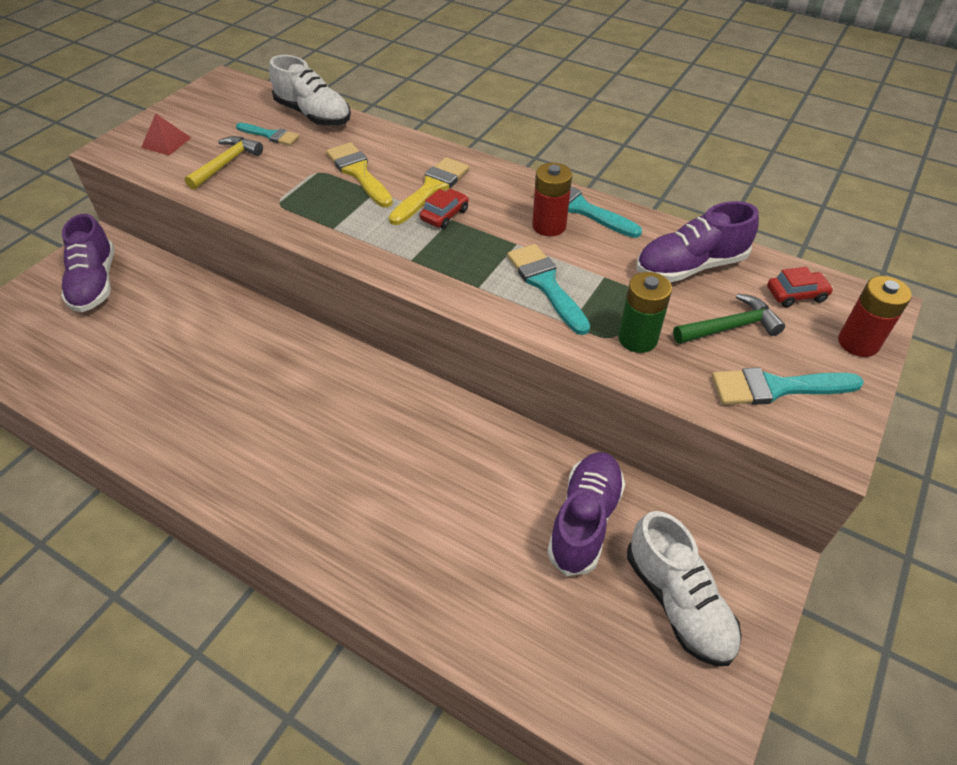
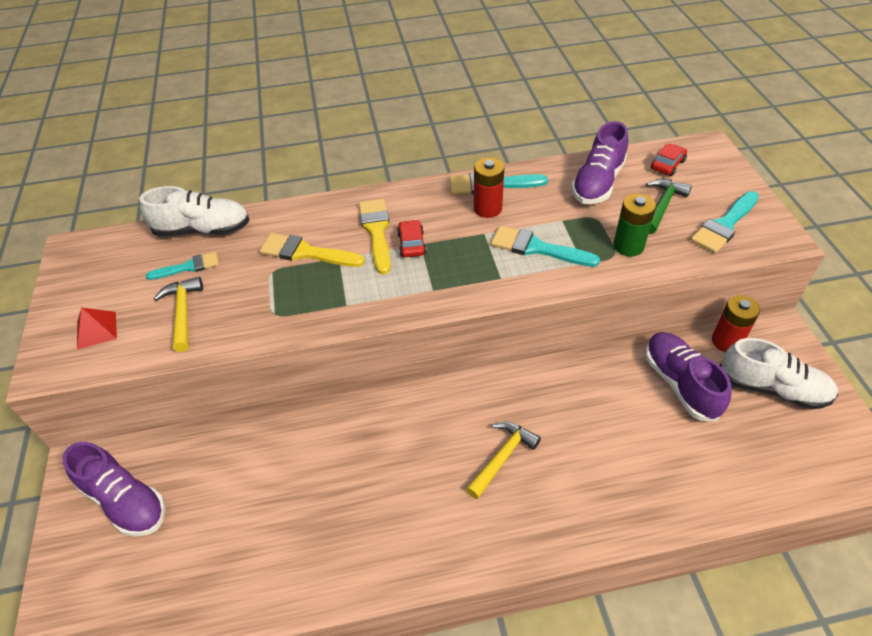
camera: 40 degrees left, 0 degrees up
red battery [838,276,912,357] -> red battery moved to [712,295,760,352]
none -> yellow hammer [466,421,541,499]

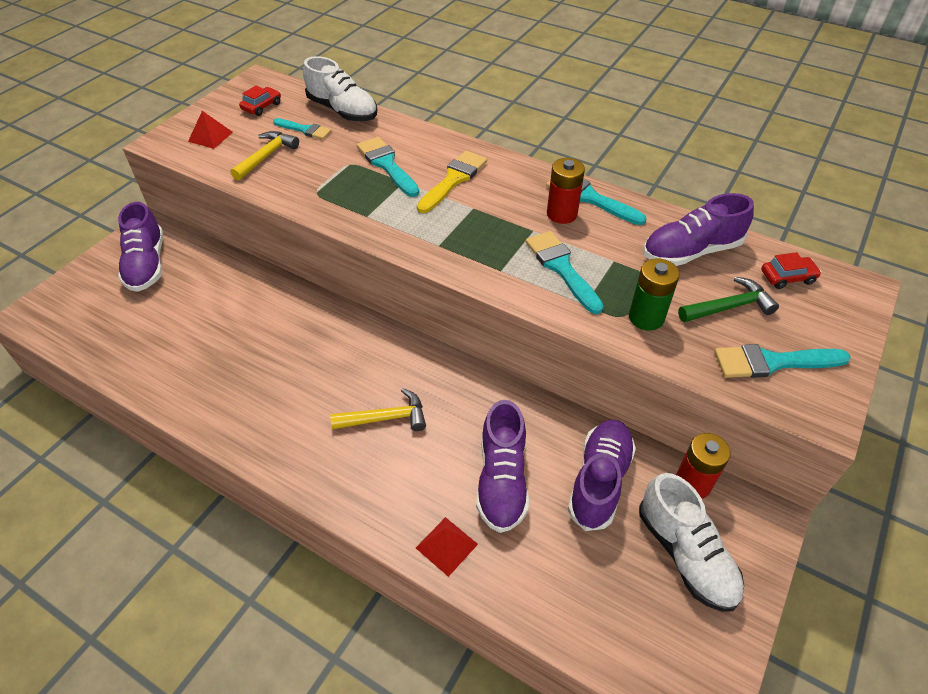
camera: 40 degrees right, 0 degrees up
yellow brush [260,233,365,267] -> turquoise brush [357,137,419,197]
red car [397,220,427,257] -> red car moved to [239,86,281,116]
none -> red pyramid [416,517,478,577]
none -> purple shoe [476,400,529,533]

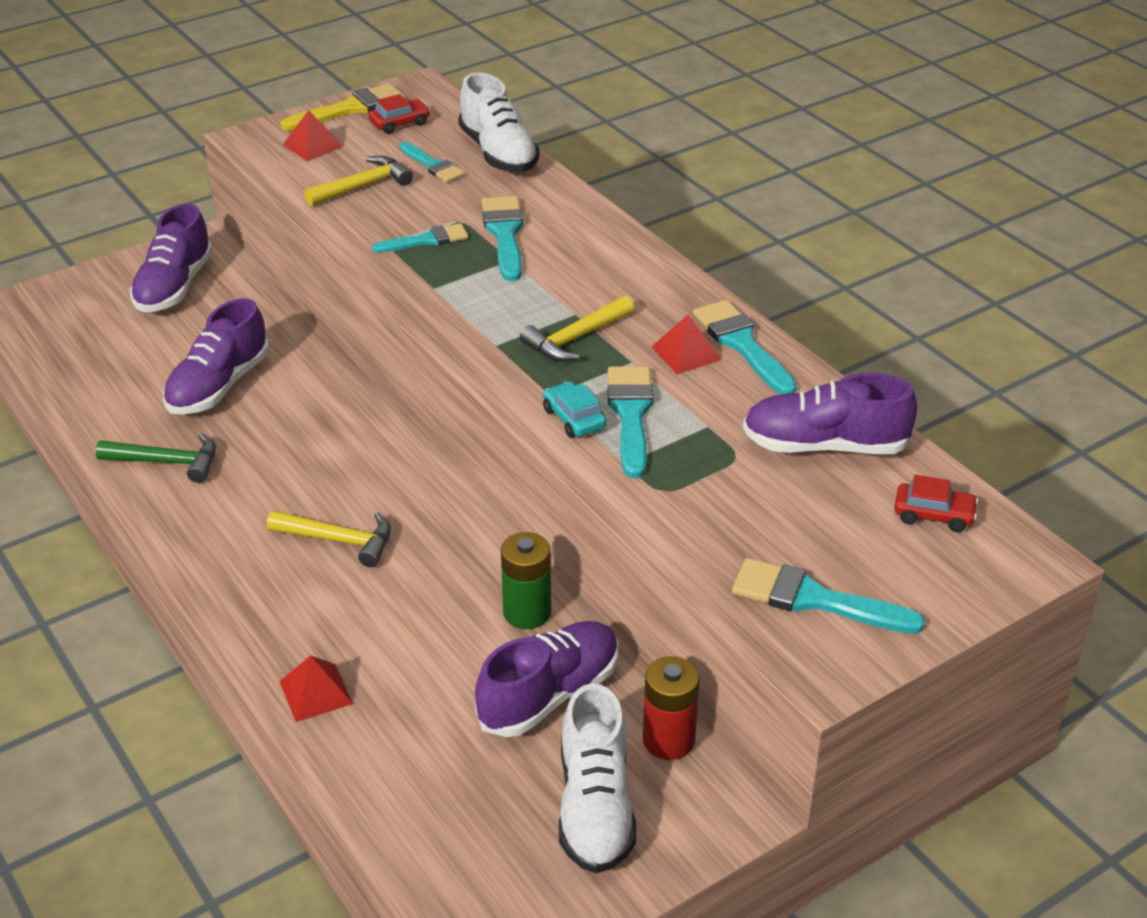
camera: 25 degrees right, 10 degrees down
yellow brush [417,151,487,213] -> yellow brush moved to [281,83,405,131]
purple shoe [476,400,529,533] -> purple shoe moved to [163,298,269,415]
red battery [547,158,585,224] -> red pyramid [651,314,722,374]
green battery [629,258,680,331] -> green battery moved to [501,532,551,629]
green hammer [678,277,779,322] -> green hammer moved to [96,433,216,483]
none -> turquoise brush [372,223,468,253]
none -> yellow hammer [520,295,634,361]
none -> turquoise car [543,382,607,438]

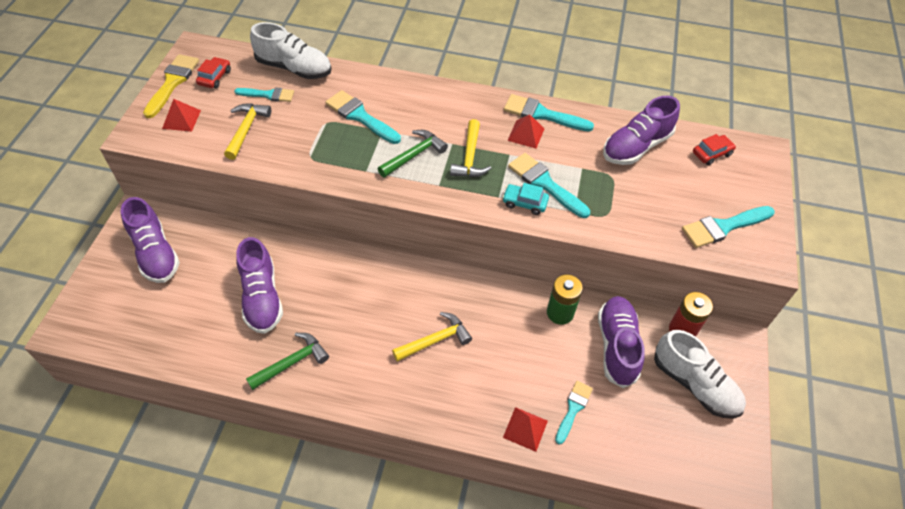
camera: 45 degrees left, 15 degrees up
turquoise brush [372,223,468,253] -> turquoise brush moved to [555,381,593,445]
none -> green hammer [378,130,448,178]

